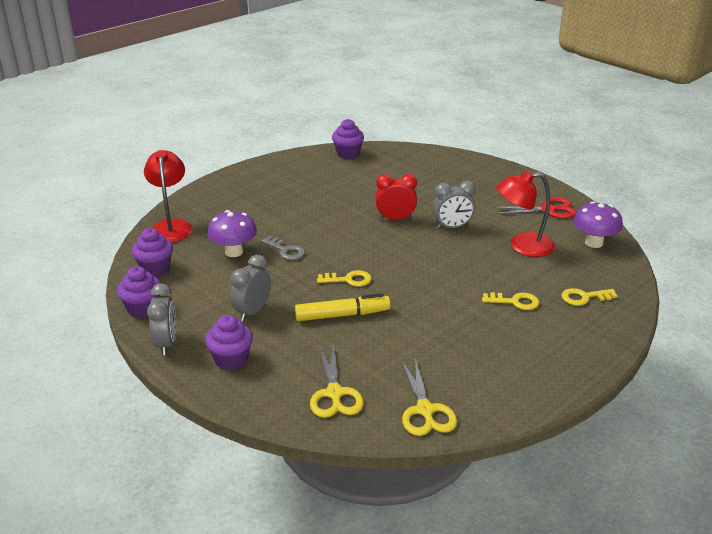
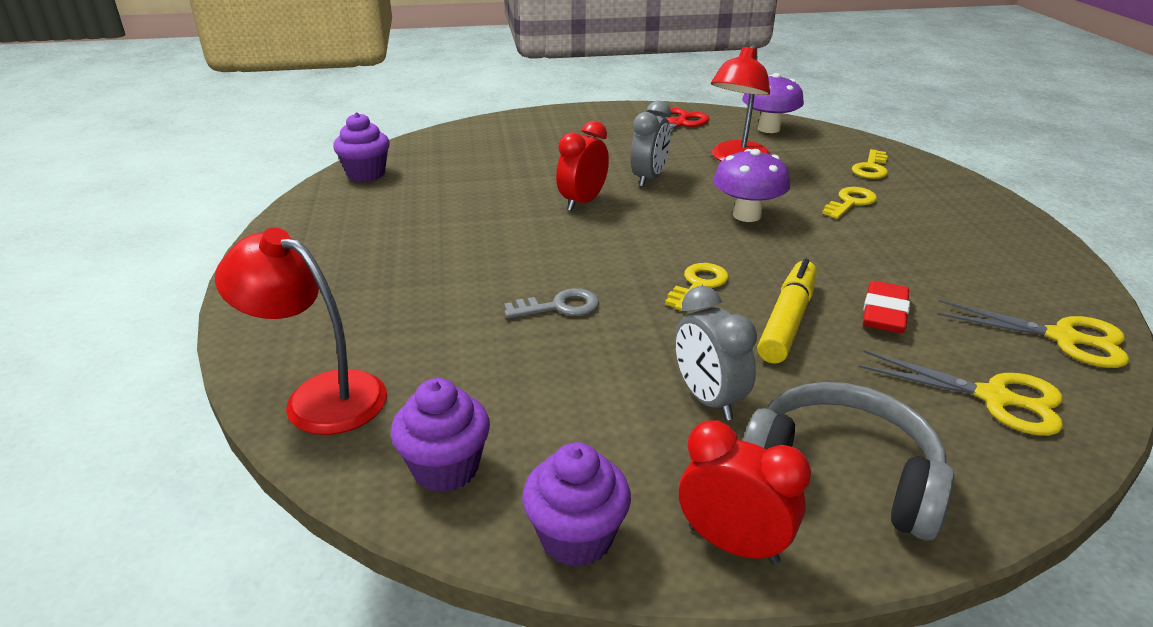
camera: 55 degrees left, 0 degrees up
grey clock [147,283,176,356] -> red clock [679,420,811,564]
purple cupcake [205,315,253,370] -> grey headphones [743,382,954,541]
purple mushroom [207,210,257,257] -> purple mushroom moved to [713,149,790,222]
none -> red eraser [863,281,910,333]

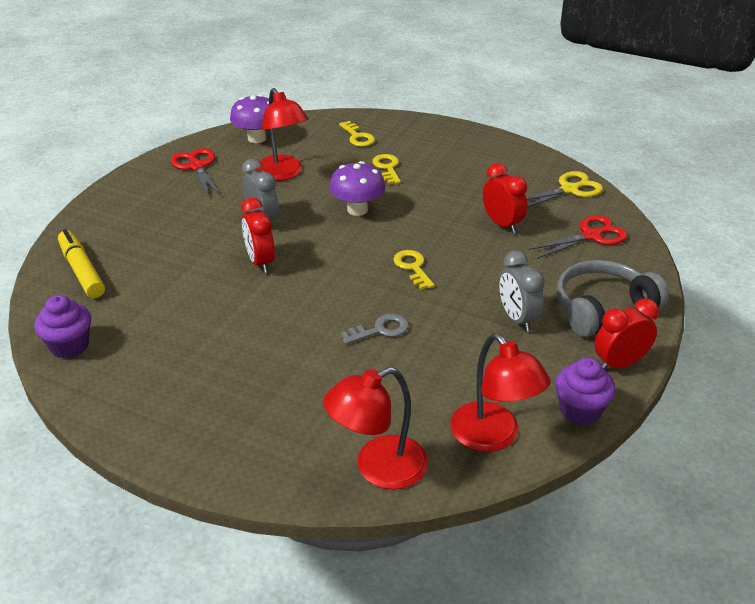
camera: 55 degrees left, 5 degrees up
purple cupcake [391,378,490,492] -> red lamp [450,333,551,452]
grey key [504,288,599,318] -> grey key turned 45 degrees clockwise [341,314,409,345]
grey clock [675,286,757,420] -> grey clock turned 60 degrees clockwise [499,251,545,332]
yellow marker [757,258,817,364] -> yellow marker moved to [58,229,105,298]
yellow scissors [858,350,1063,436] -> red scissors [529,215,627,259]
red eraser [863,281,910,333] -> red clock [483,163,527,233]

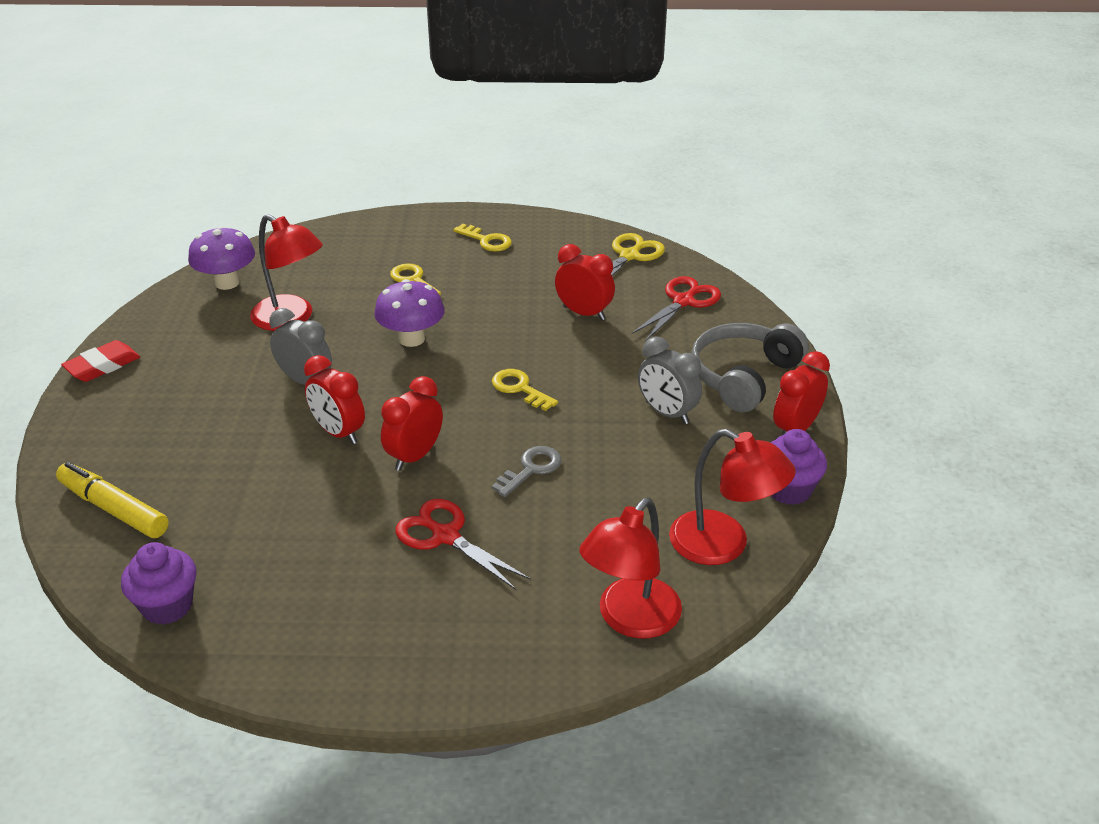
camera: 25 degrees left, 0 degrees up
red scissors [170,148,221,196] -> red scissors moved to [395,499,531,590]
yellow key [339,121,375,147] -> yellow key moved to [453,224,512,251]
none -> red eraser [61,340,140,382]
none -> red clock [381,376,443,471]

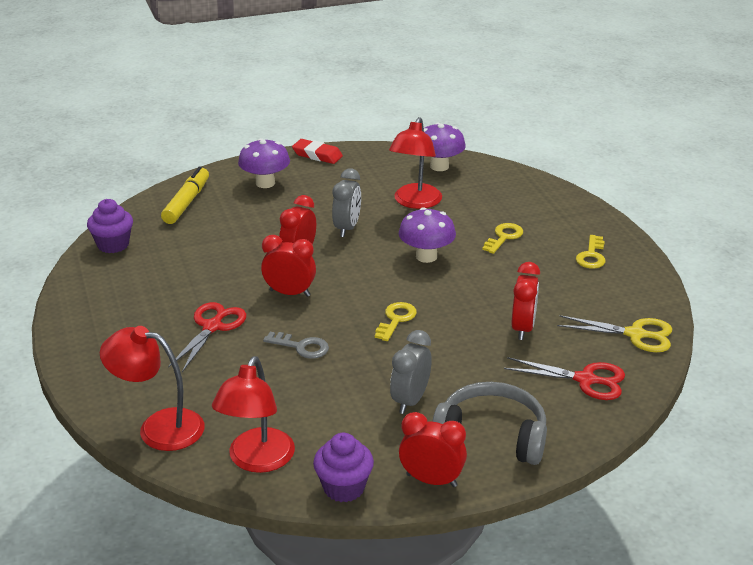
camera: 70 degrees right, 5 degrees down
none -> purple mushroom [238,138,290,188]

